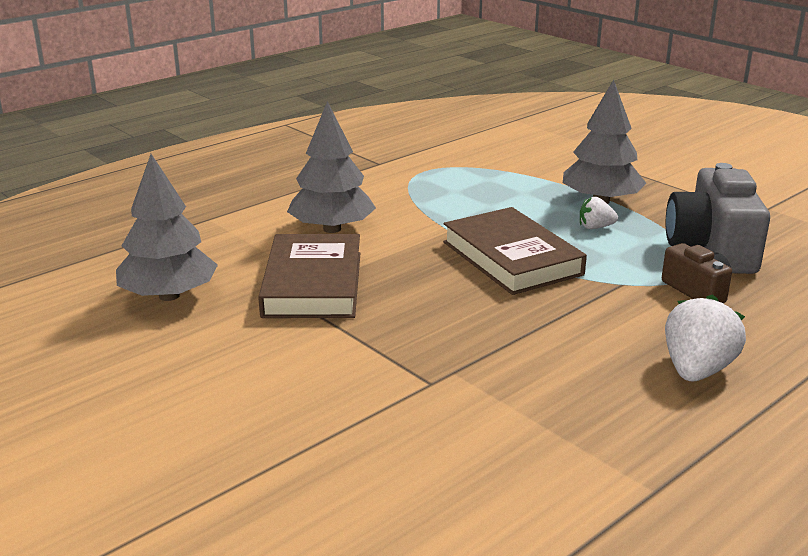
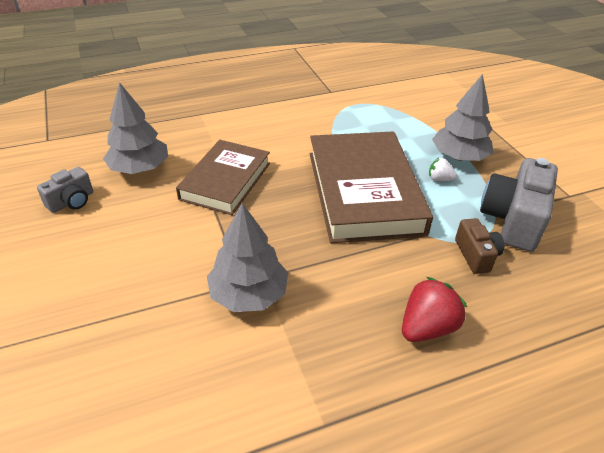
camera: 20 degrees right, 15 degrees up
grey tree [287,101,376,233] -> grey tree moved to [207,203,288,312]
brown book [443,207,587,295] -> brown book [310,131,433,243], size x1.55
white strawberry [665,294,746,382] -> red strawberry [402,277,467,342]
none -> grey camera [37,167,93,213]

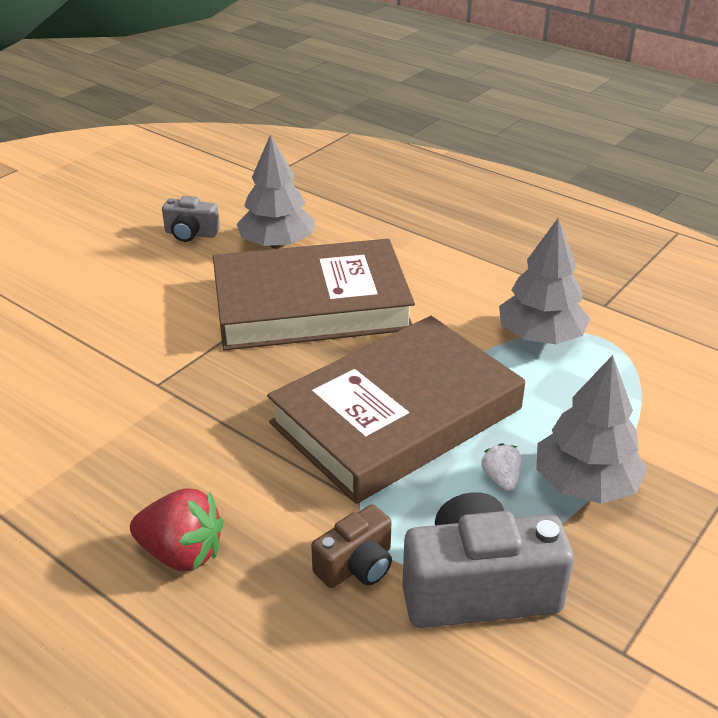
camera: 60 degrees right, 5 degrees down
brown book [176,140,270,215] -> brown book [213,239,415,351], size x1.55
grey tree [207,203,288,312] -> grey tree moved to [499,218,590,344]

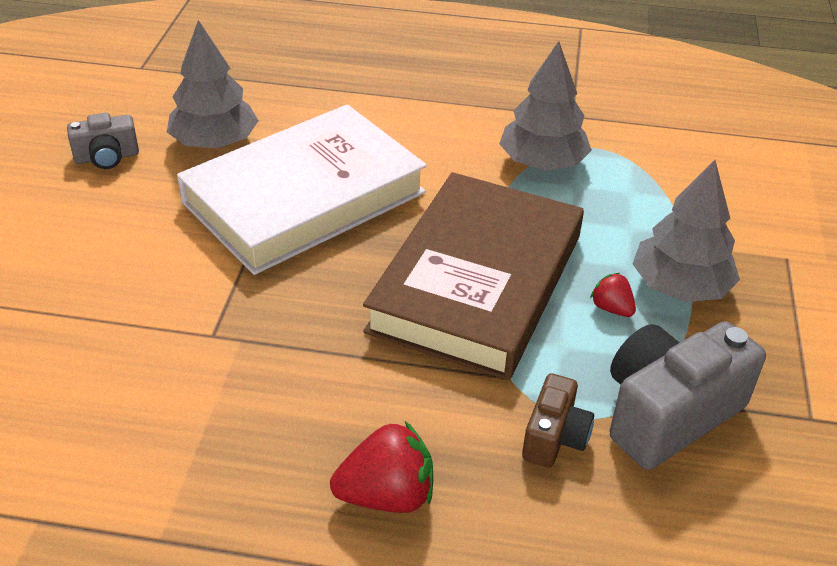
camera: 30 degrees left, 5 degrees up
brown book [213,239,415,351] -> white book [177,104,427,275]
white strawberry [481,443,522,491] -> red strawberry [590,273,636,317]

